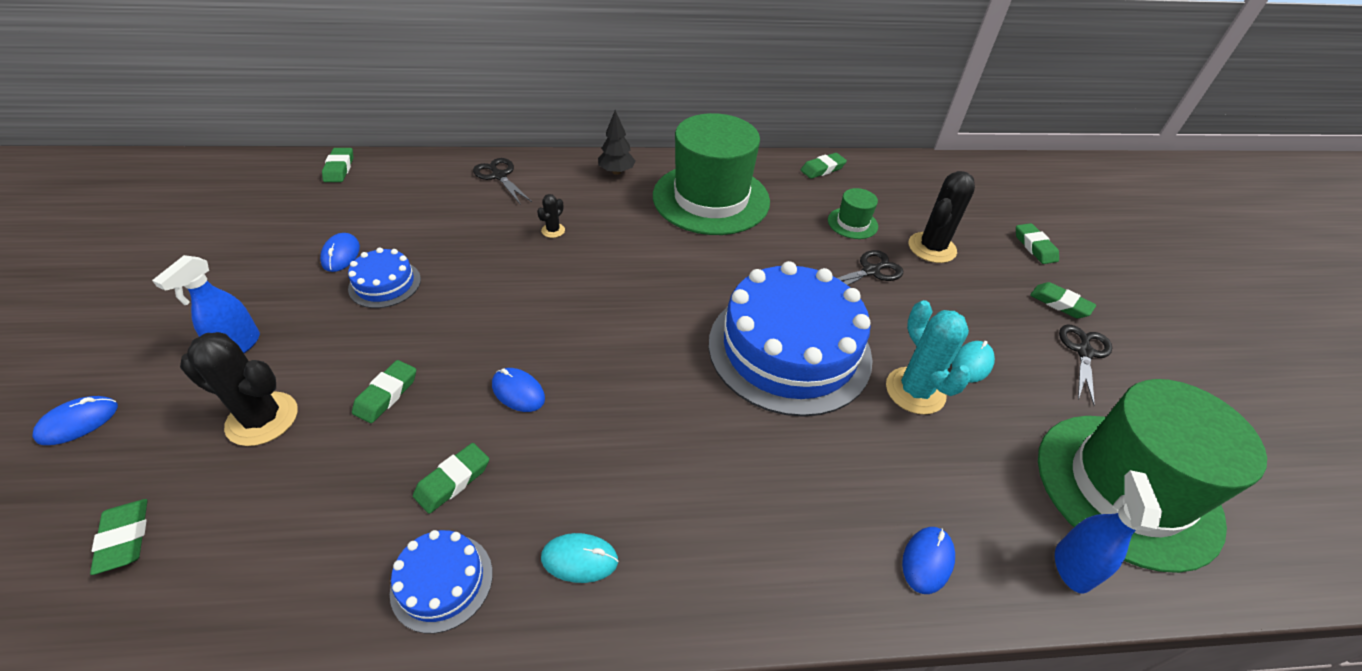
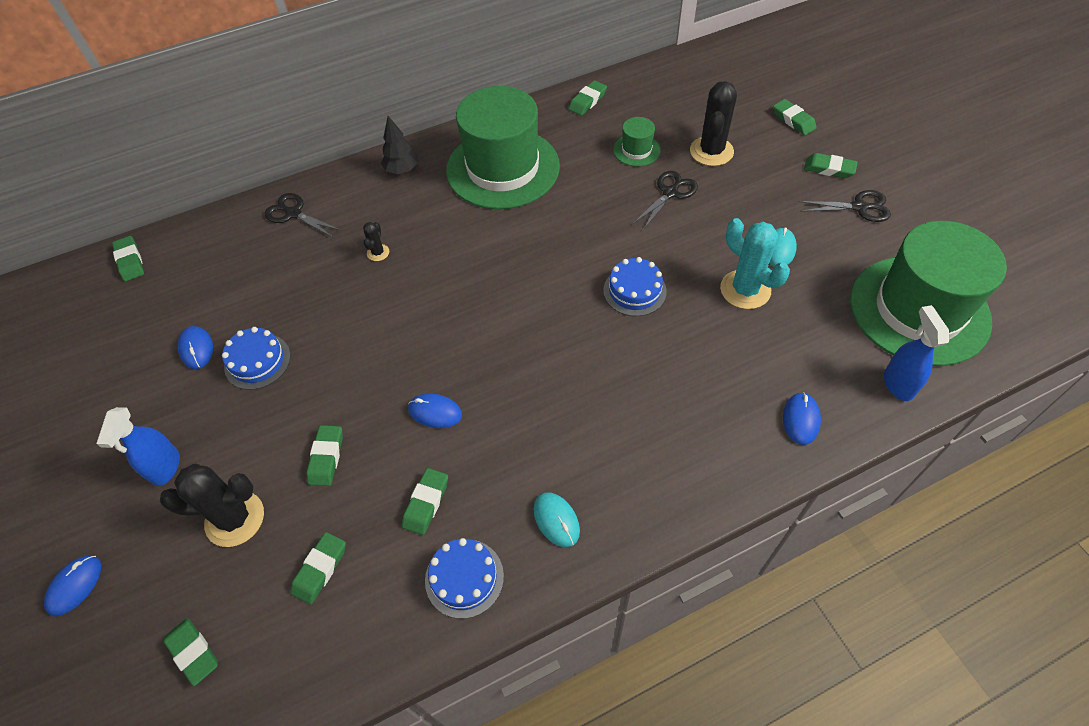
camera: 15 degrees left, 10 degrees up
turquoise mouse [541,533,618,583] -> turquoise mouse turned 75 degrees clockwise [534,492,580,547]
blue cake [709,261,873,417] -> blue cake [603,257,667,316], size x0.44
black scissors [1059,325,1112,406] -> black scissors turned 90 degrees clockwise [798,190,891,222]
none -> green eraser [291,532,346,605]

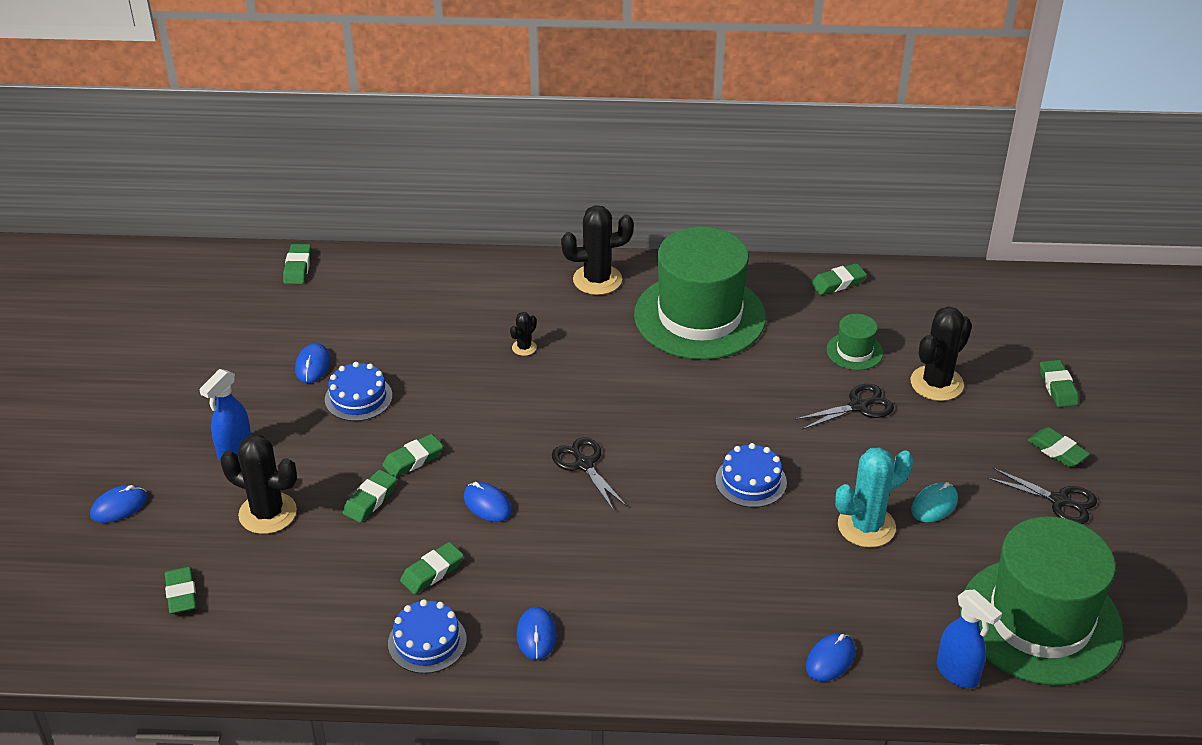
camera: 25 degrees right, 15 degrees down
black scissors [265,193,342,237] -> black scissors moved to [552,437,627,511]
green eraser [291,532,346,605] -> green eraser moved to [382,434,443,477]
black tree [381,116,418,174] -> black cactus [561,205,634,295]
turquoise mouse [534,492,580,547] -> blue mouse [516,607,557,660]
turquoise cactus [720,218,790,309] -> turquoise cactus turned 75 degrees clockwise [835,447,913,548]
blue spray bottle [884,305,949,401] -> blue spray bottle turned 120 degrees clockwise [937,589,1002,688]

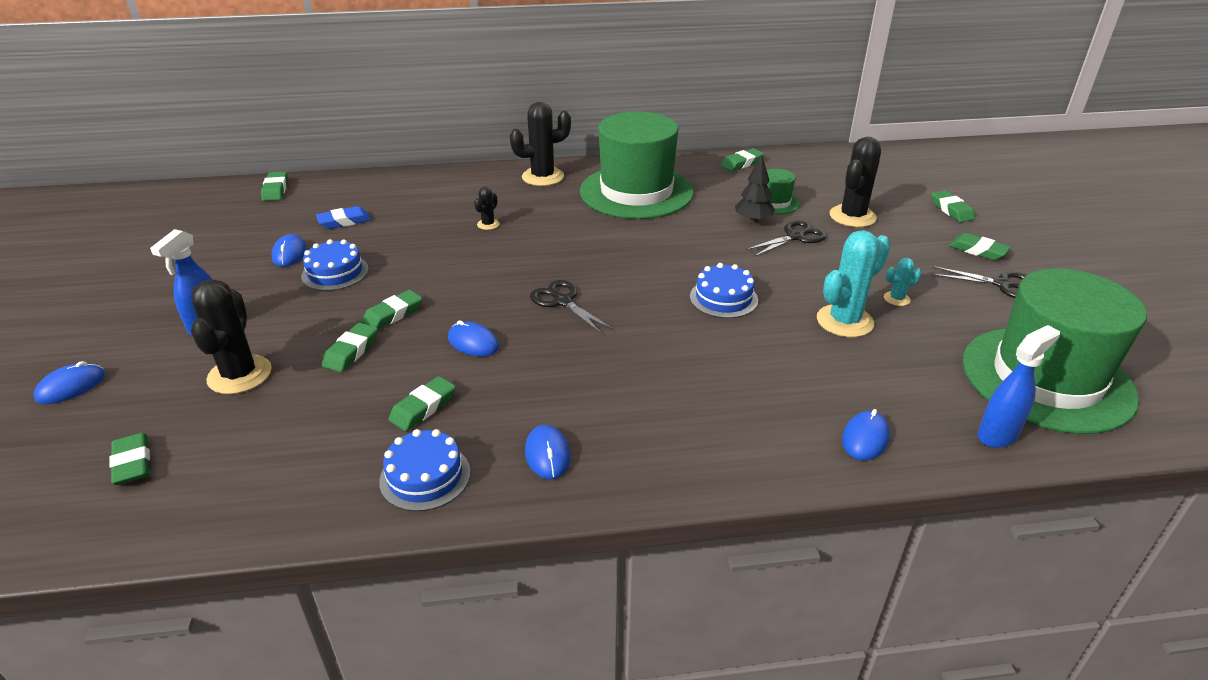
camera: 10 degrees left, 5 degrees down
black cactus [220,435,297,534] -> black cactus turned 75 degrees clockwise [191,279,272,394]
turquoise mouse [911,482,958,522] -> turquoise cactus [884,258,921,306]
blue spray bottle [937,589,1002,688] -> blue spray bottle turned 75 degrees counterclockwise [978,325,1060,448]
none -> blue eraser [316,206,371,229]
none -> black tree [735,155,775,223]

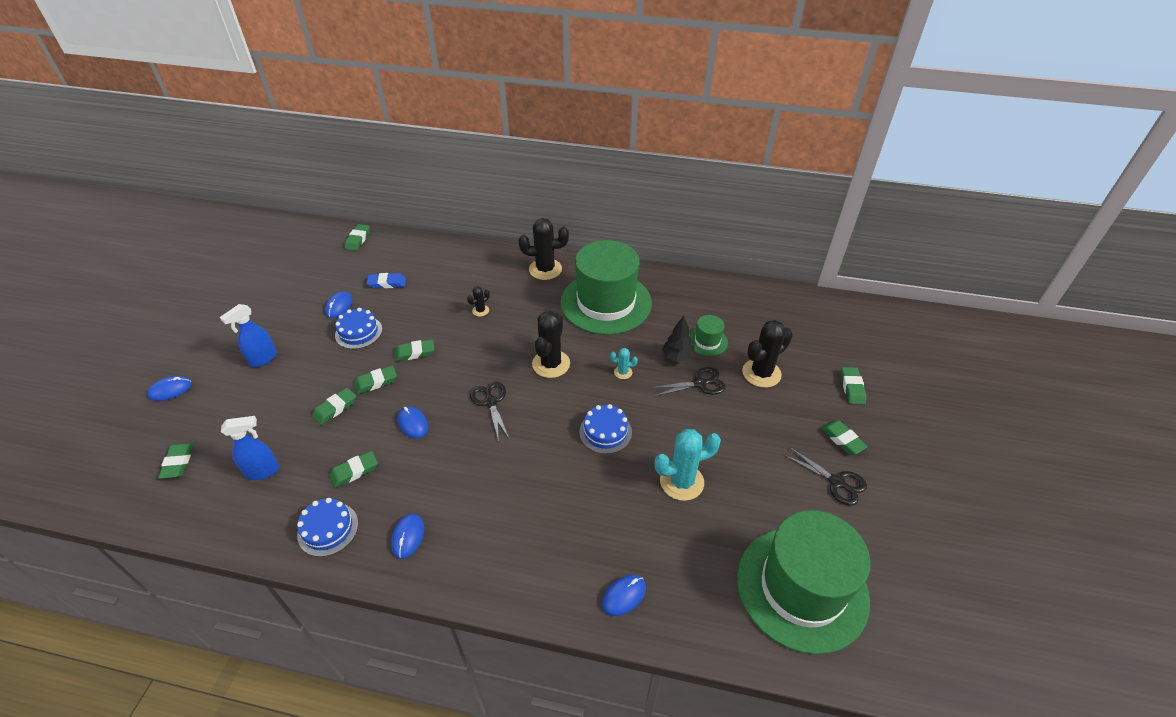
camera: 20 degrees right, 10 degrees up
black cactus [191,279,272,394] -> black cactus moved to [532,311,570,378]
green eraser [721,148,764,171] -> green eraser moved to [394,339,434,362]
turquoise cactus [884,258,921,306] -> turquoise cactus moved to [610,348,638,379]
blue spray bottle [978,325,1060,448] -> blue spray bottle moved to [221,416,279,480]

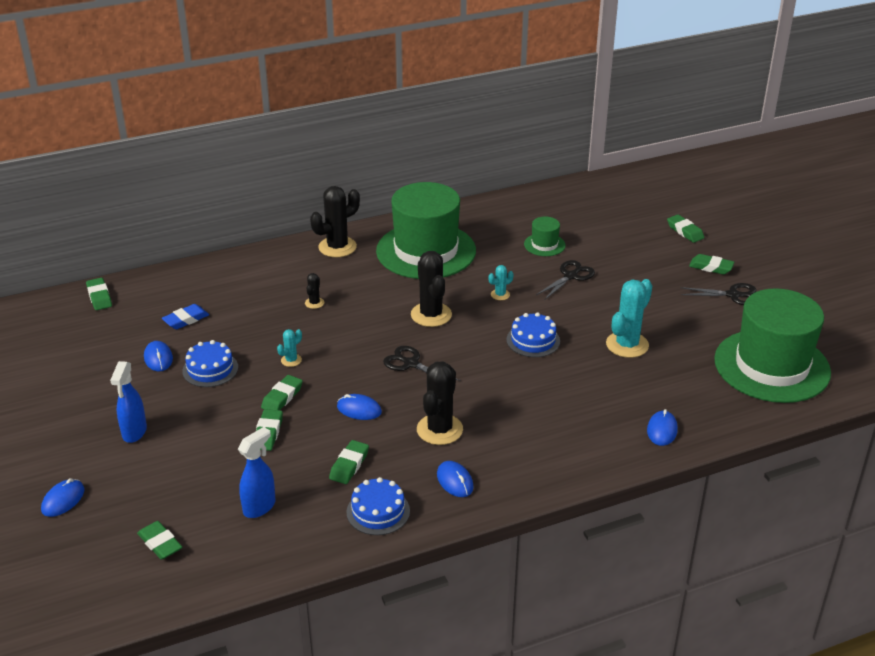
camera: 35 degrees left, 10 degrees down
green eraser [394,339,434,362] -> turquoise cactus [277,329,302,367]
black tree [662,315,695,362] -> none
black cactus [742,320,793,388] -> black cactus moved to [417,361,463,445]

